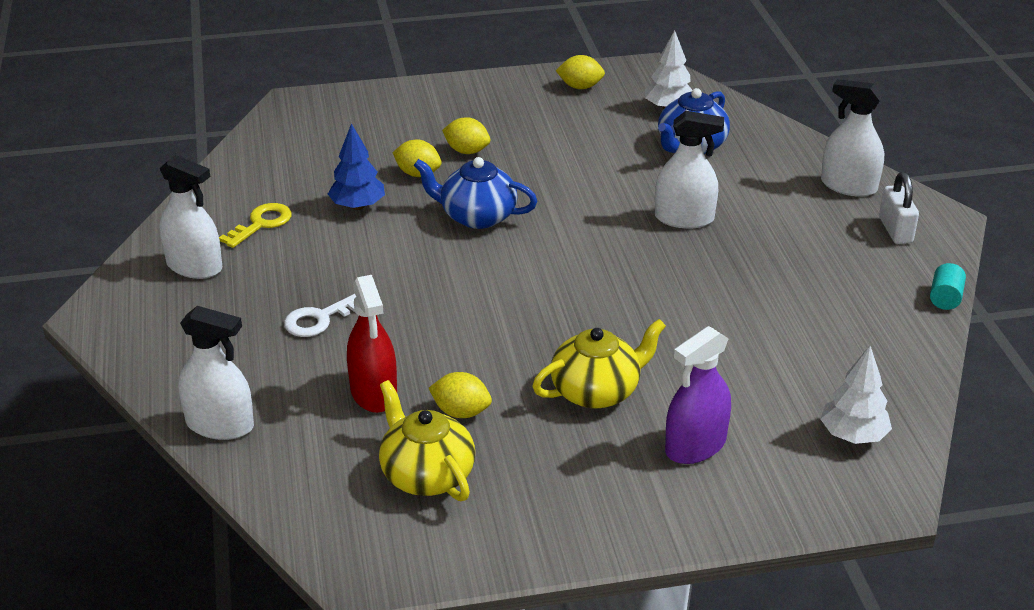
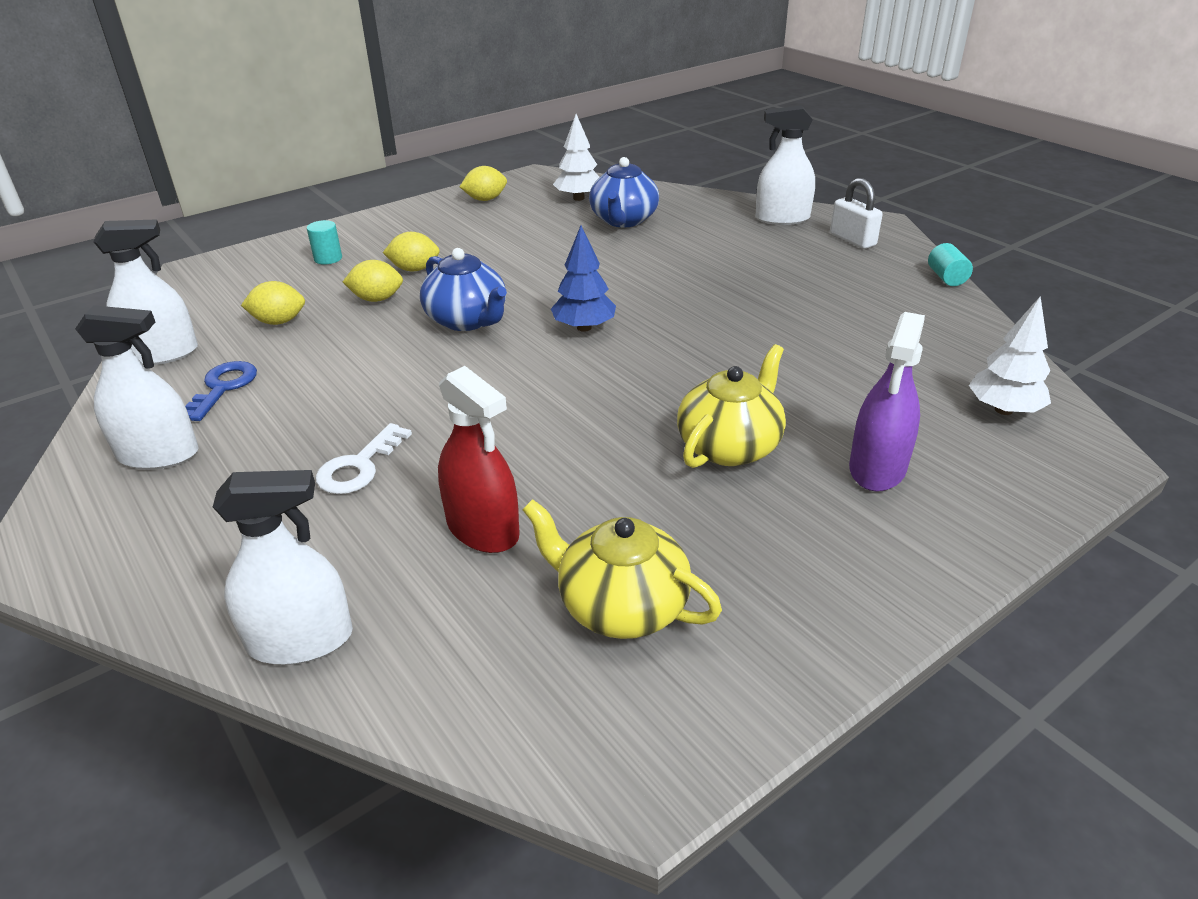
camera: 25 degrees left, 0 degrees up
yellow key [219,203,292,248] -> blue key [185,361,257,421]
blue tree [328,123,385,210] -> blue tree moved to [551,226,616,332]
blue teapot [414,157,537,229] -> blue teapot turned 120 degrees counterclockwise [420,248,507,331]
yellow lemon [429,372,492,418] -> yellow lemon moved to [241,281,305,325]
white spray bottle [655,111,724,229] -> white spray bottle moved to [93,219,198,365]
none -> turquoise cylinder [307,220,342,264]

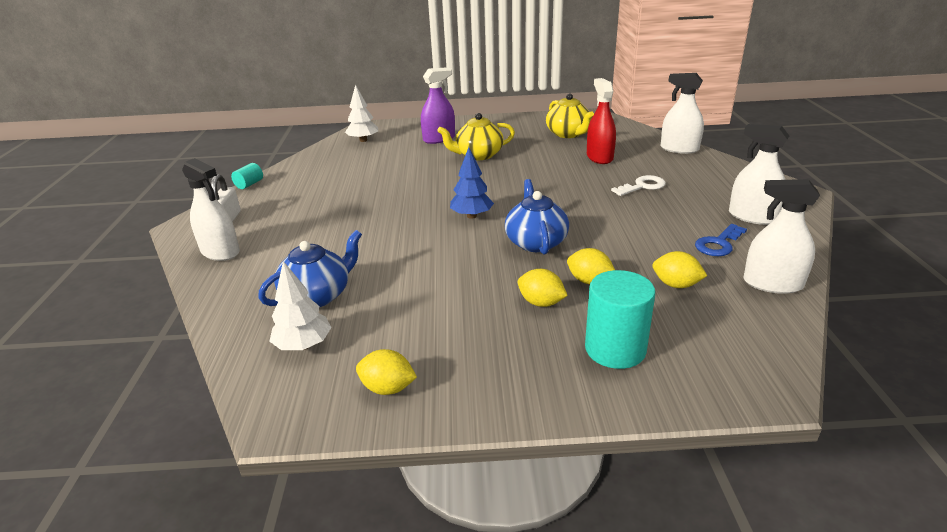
camera: 145 degrees left, 5 degrees down
turquoise cylinder [307,220,342,264] -> turquoise cylinder [585,270,655,369], size x1.96

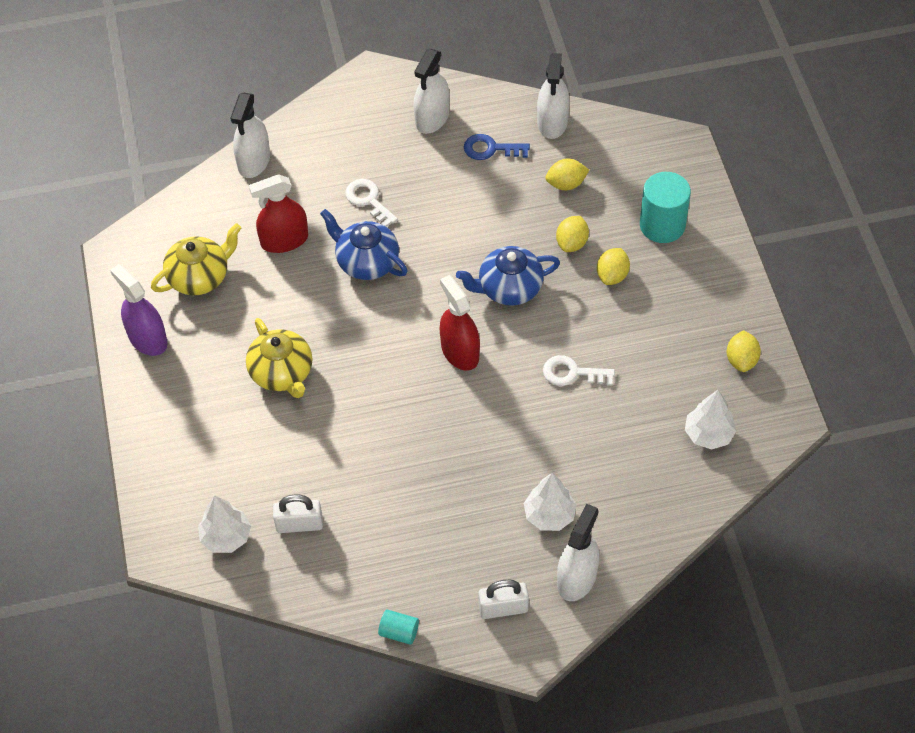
camera: 100 degrees left, 25 degrees up
blue teapot [258,230,362,307] -> blue teapot moved to [320,209,408,280]
purple spray bottle [421,67,455,144] -> purple spray bottle moved to [110,264,167,356]
blue tree [450,147,494,219] -> red spray bottle [440,275,480,371]
yellow lemon [652,251,707,288] -> yellow lemon turned 60 degrees clockwise [545,159,589,190]
blue key [695,224,747,256] -> blue key turned 150 degrees clockwise [464,134,530,160]
none -> white padlock [273,495,323,533]
none -> white tree [524,473,577,531]
none -> white key [543,355,615,386]

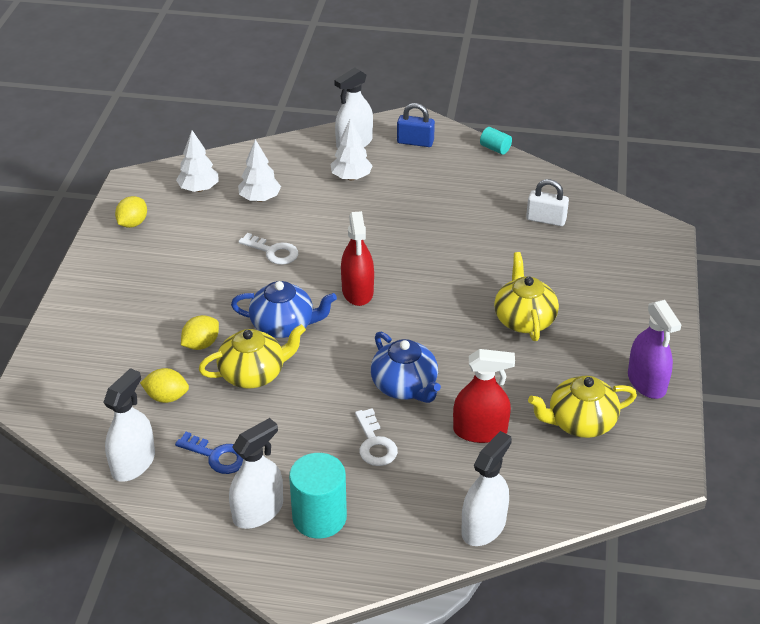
camera: 160 degrees left, 15 degrees down
white tree [198,495,251,553] -> white tree moved to [238,139,281,202]
white padlock [478,580,529,619] -> blue padlock [397,103,435,147]
yellow lemon [597,248,630,285] -> none
turquoise cylinder [640,172,691,243] -> turquoise cylinder moved to [289,453,347,539]
none -> yellow teapot [199,325,306,388]

